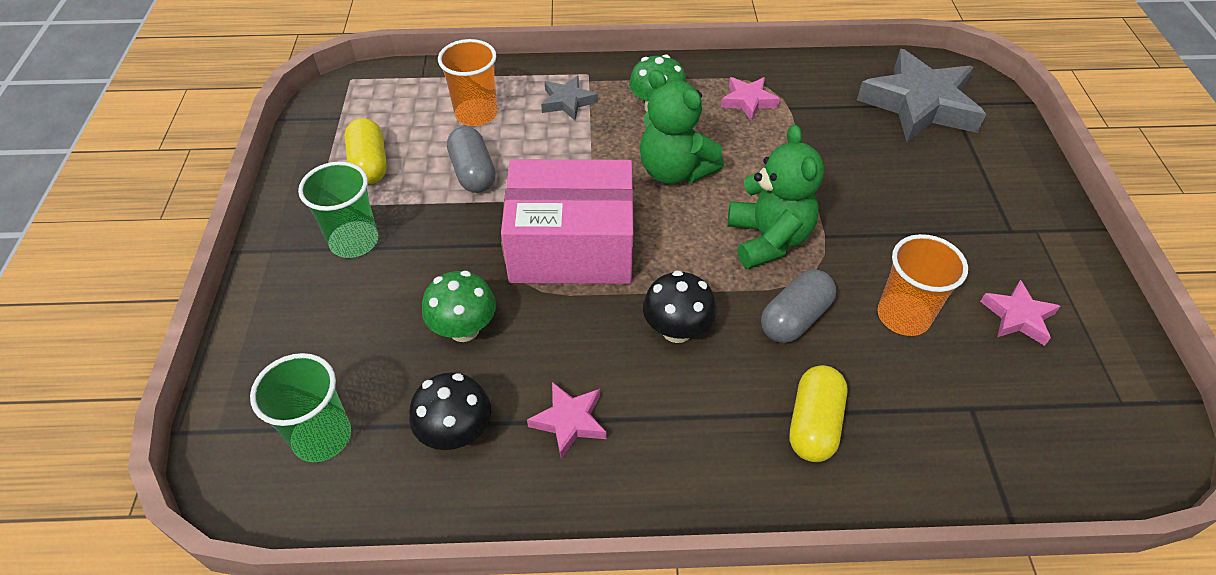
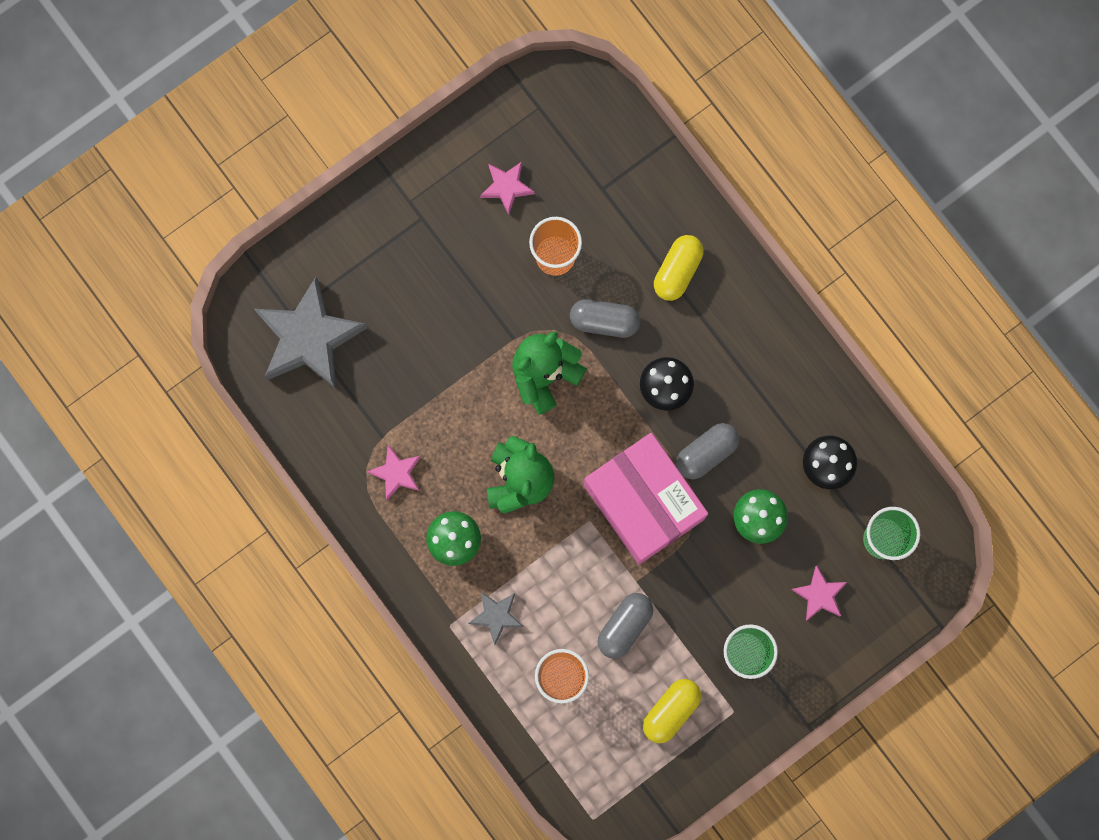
camera: 125 degrees left, 30 degrees up
pink star [527,382,606,459] -> pink star moved to [791,566,847,620]
yellow capsule [790,365,848,462] -> yellow capsule turned 45 degrees counterclockwise [654,235,704,301]
none -> grey capsule [676,423,739,479]

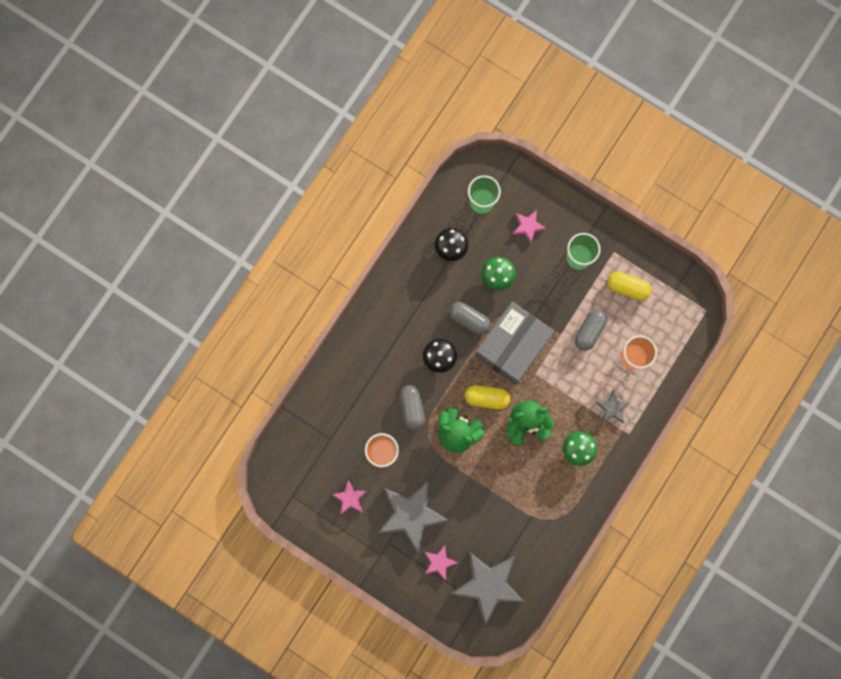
camera: 110 degrees left, 0 degrees up
pink star [367,445,421,500] -> pink star moved to [425,545,458,581]
pink box [584,433,708,565] -> grey box [475,302,554,385]
grey capsule [598,593,653,659] -> grey capsule turned 75 degrees counterclockwise [575,309,607,351]
yellow capsule [654,235,704,301] -> yellow capsule moved to [465,385,510,409]
none -> grey star [378,480,450,553]

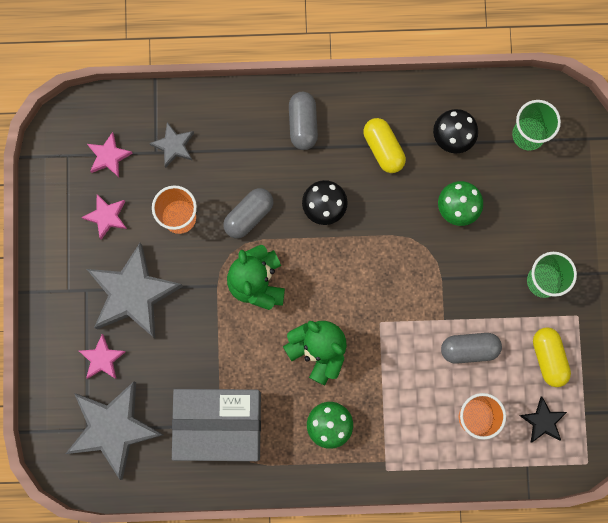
camera: 55 degrees right, 0 degrees up
grey capsule [449,302,491,335] -> grey capsule moved to [289,92,318,150]
yellow capsule [465,385,510,409] -> yellow capsule moved to [363,118,406,173]
grey box [475,302,554,385] -> grey box moved to [172,389,261,461]
pink star [513,210,547,244] -> pink star moved to [87,132,133,177]
grey star [595,389,631,423] -> grey star moved to [149,122,194,168]
none -> black star [519,397,567,443]

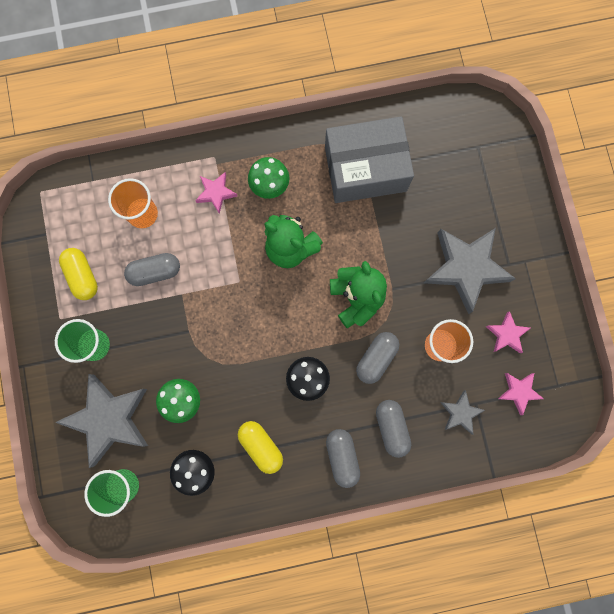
camera: 170 degrees right, 0 degrees up
grey star [65,382,164,480] -> grey star moved to [55,374,148,468]
pink star [79,334,126,379] -> pink star moved to [195,172,237,214]
black star [519,397,567,443] -> none
none -> grey capsule [376,400,411,458]

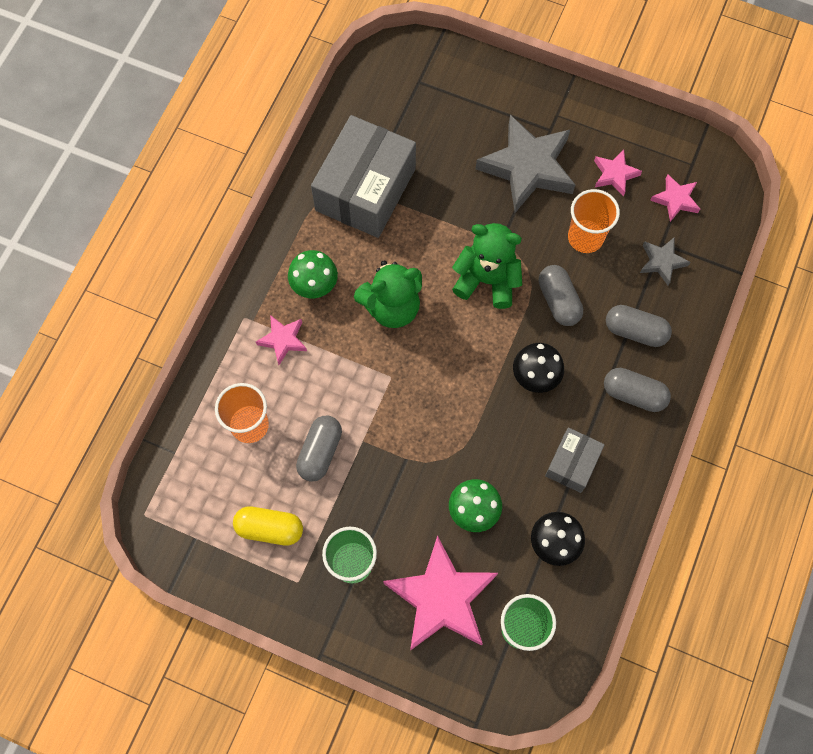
camera: 55 degrees left, 10 degrees down
grey star [55,374,148,468] -> pink star [383,535,498,651]
yellow capsule [238,421,283,474] -> grey box [545,428,605,493]

